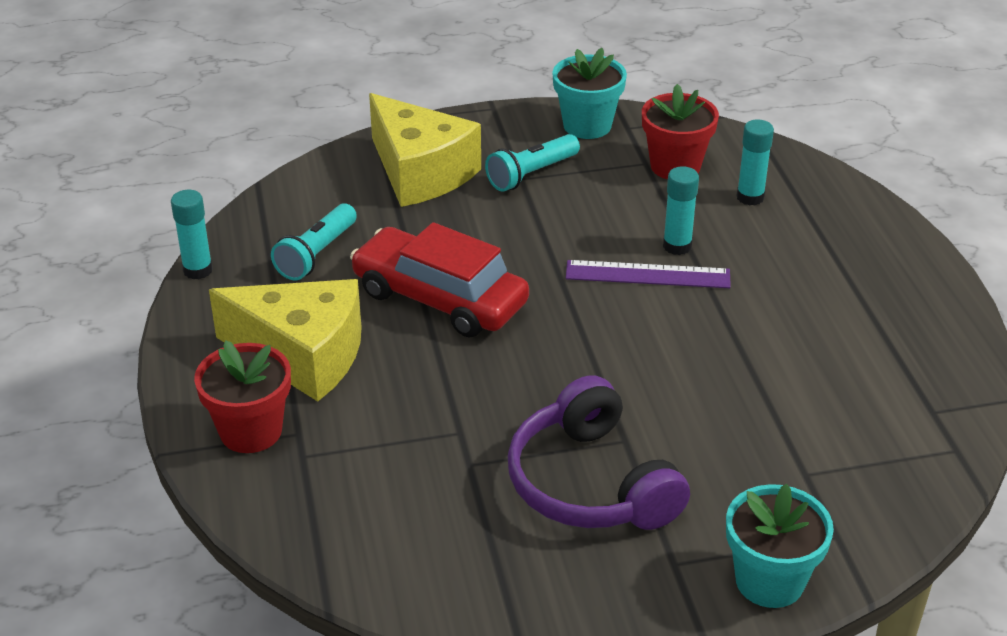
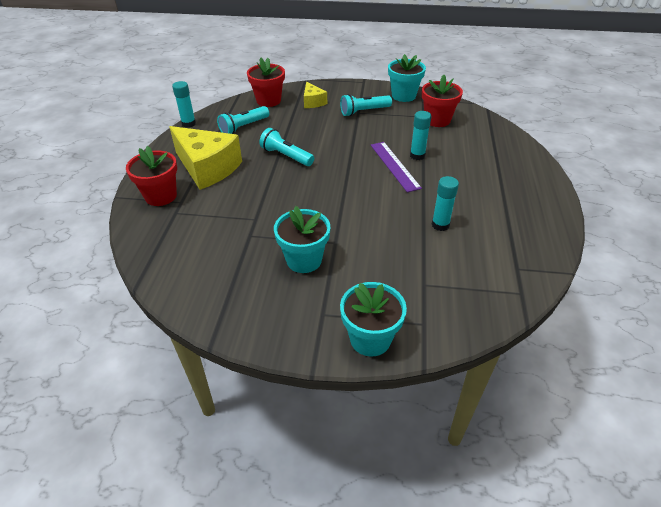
camera: 20 degrees right, 5 degrees up
red car [350,222,529,338] -> turquoise flashlight [259,128,314,166]
yellow cheese [369,93,481,207] -> yellow cheese [304,82,327,108], size x0.50
purple headphones [508,375,690,530] -> turquoise flower pot [274,206,330,273]
purple ruler [566,260,731,288] -> purple ruler turned 45 degrees clockwise [371,142,422,192]
turquoise glue stick [736,119,774,206] -> turquoise glue stick moved to [431,176,459,231]
none -> red flower pot [247,58,285,107]

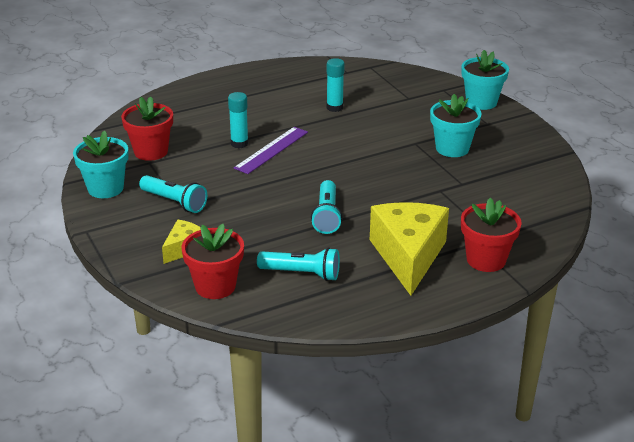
camera: 125 degrees left, 10 degrees down
turquoise glue stick [172,81,196,128] -> none

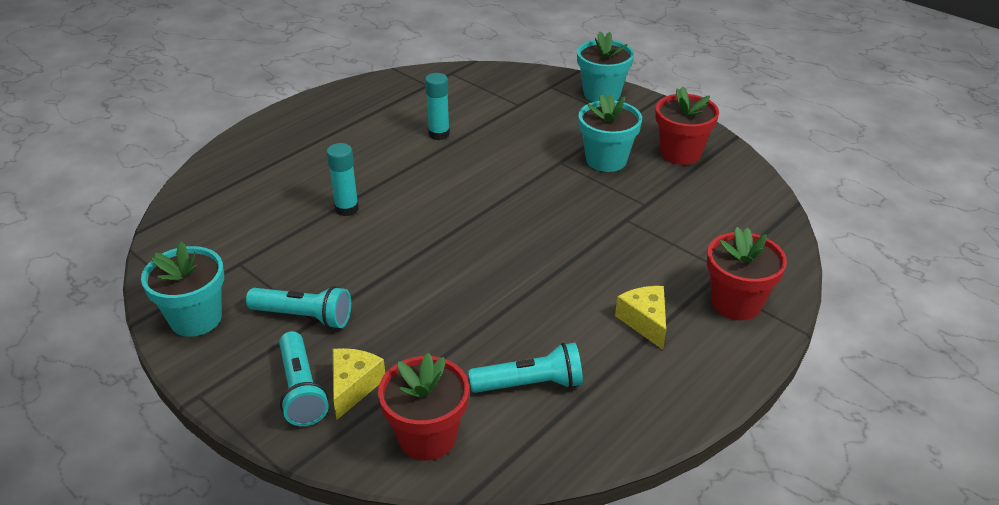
camera: 20 degrees left, 5 degrees up
red flower pot [121,96,173,161] -> red flower pot moved to [655,86,719,165]
purple ruler [234,127,308,174] -> none
turquoise flashlight [311,180,342,234] -> turquoise flashlight moved to [279,331,329,426]
yellow cheese [370,202,449,296] -> yellow cheese [615,286,666,350], size x0.50

